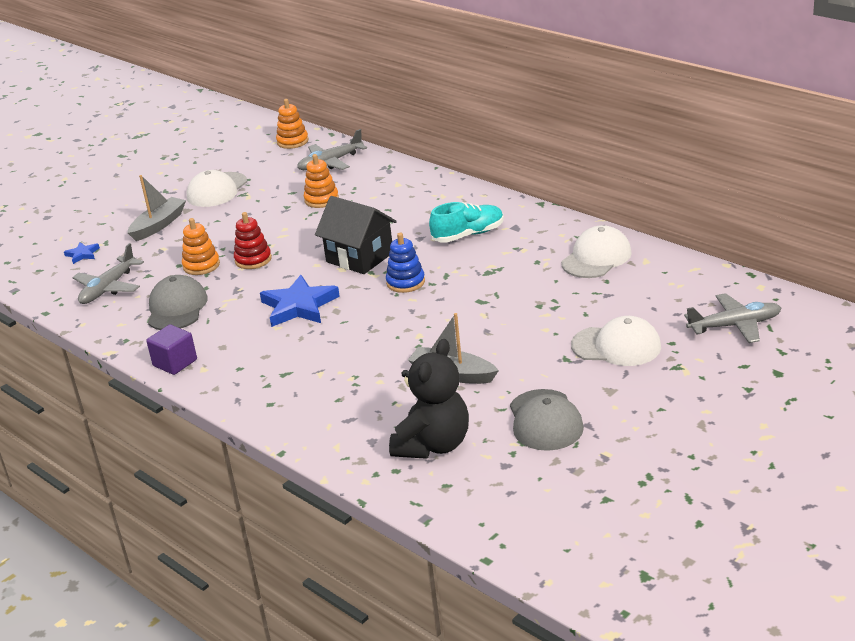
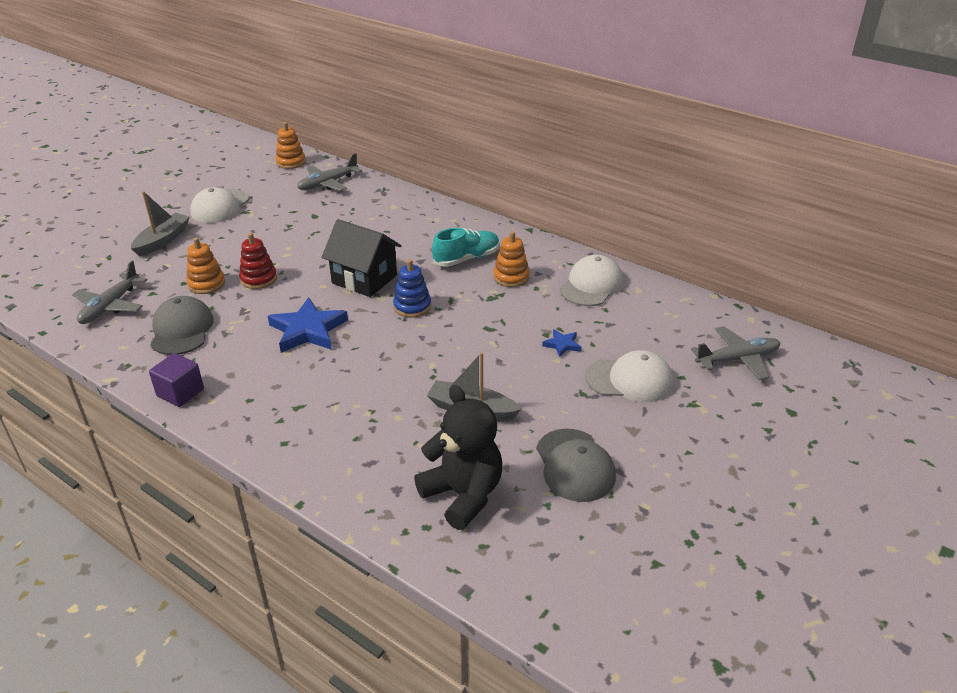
camera: 10 degrees left, 5 degrees up
blue star [64,242,100,264] -> blue star moved to [542,329,581,357]
orange stacking toy [304,154,339,208] -> orange stacking toy moved to [493,231,530,287]
black teddy bear [389,339,469,459] -> black teddy bear turned 60 degrees counterclockwise [414,385,502,530]

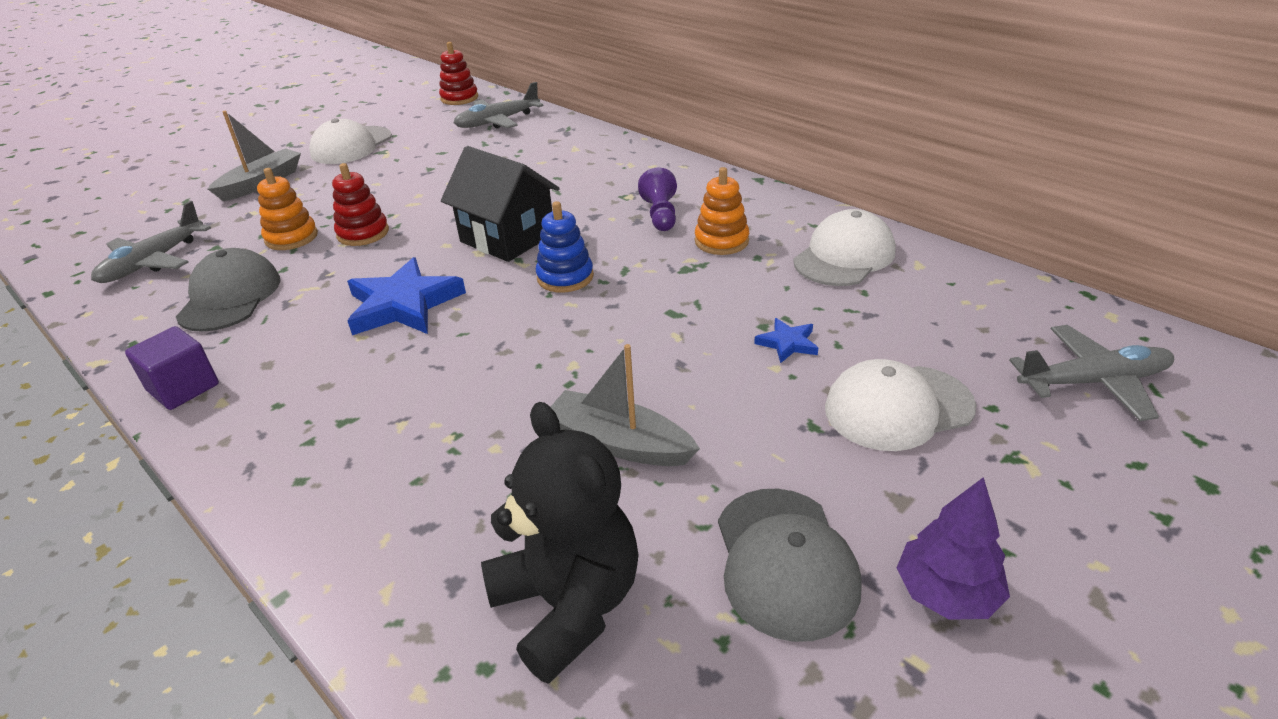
camera: 10 degrees right, 0 degrees up
orange stacking toy [275,122,306,169] -> red stacking toy [439,42,478,105]
turquoise shoe [432,228,500,267] -> purple pawn [638,168,677,231]
white cap [585,350,673,402] -> white cap turned 150 degrees clockwise [825,359,977,451]
none -> purple tree [897,477,1010,620]

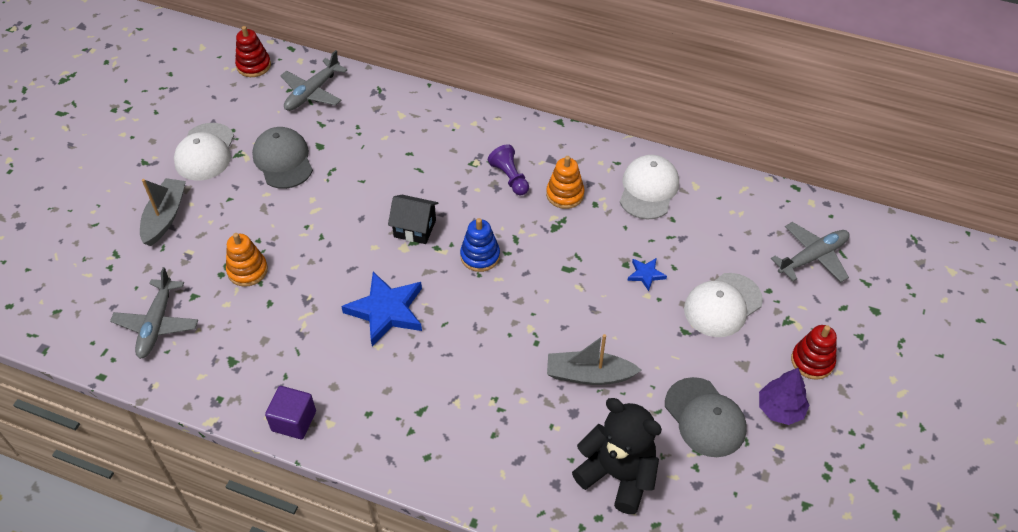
camera: 25 degrees left, 15 degrees up
grey cap [176,248,280,332] -> grey cap moved to [252,127,313,189]
red stacking toy [332,163,389,246] -> red stacking toy moved to [791,325,837,380]
black house [441,146,560,262] -> black house [388,195,438,244], size x0.66

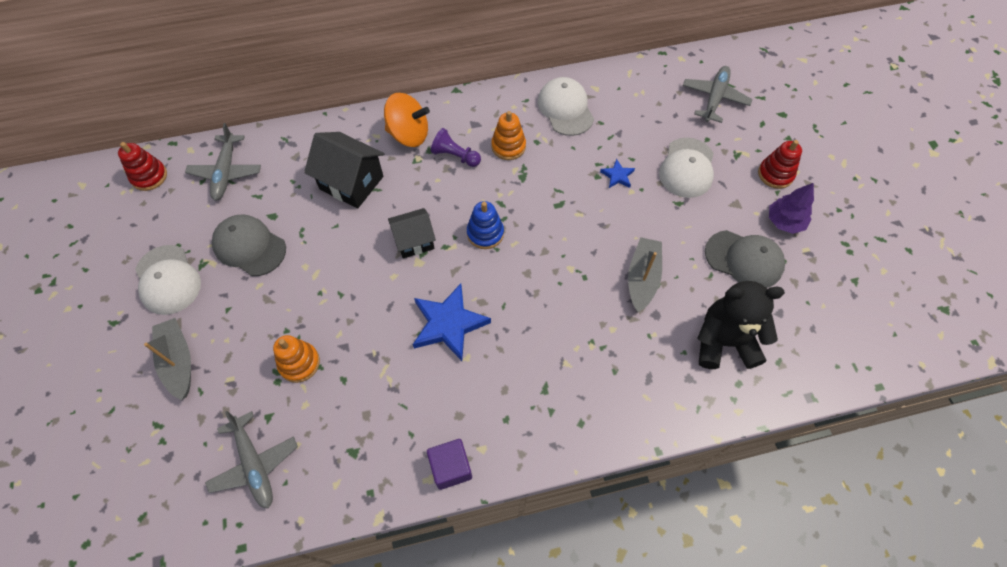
camera: 35 degrees left, 10 degrees up
grey boat [547,334,641,385] -> grey boat turned 135 degrees clockwise [628,237,662,312]
none -> black house [304,132,384,208]
none -> orange spinning top [384,93,430,147]

